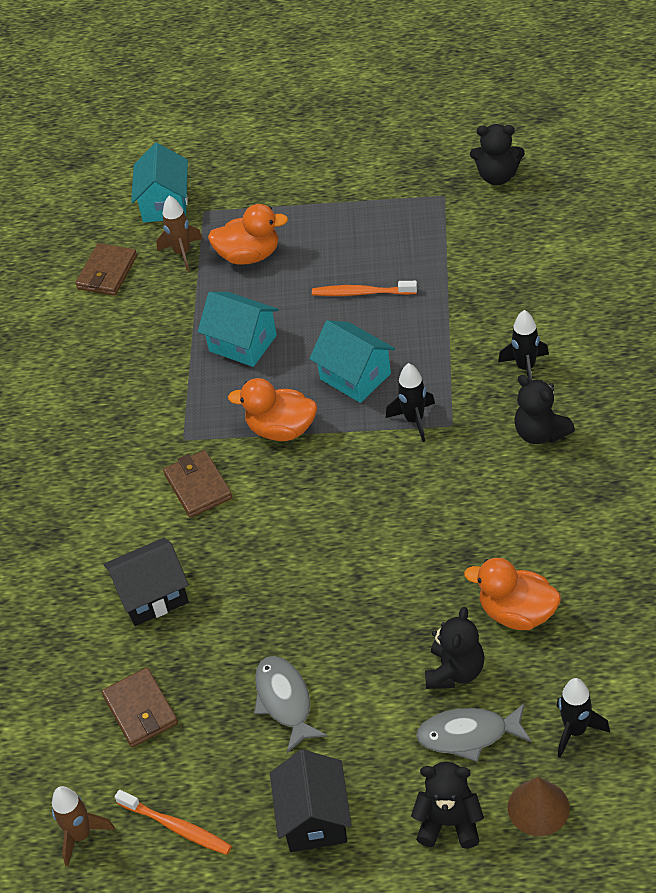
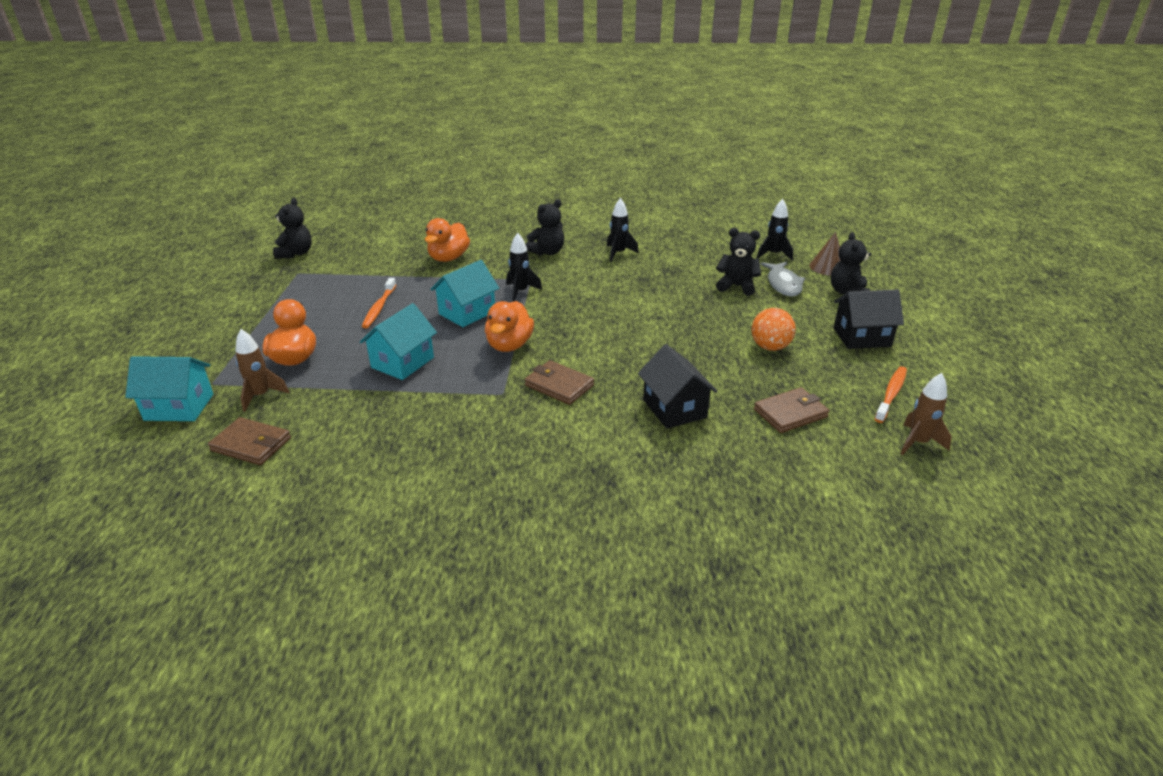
camera: 95 degrees left, 15 degrees down
brown wallet [163,450,232,518] -> brown wallet turned 60 degrees clockwise [525,360,594,405]
grey fish [254,656,327,753] -> orange ball [751,308,796,351]
orange duck [464,558,561,630] -> orange duck moved to [425,218,470,262]
black rocket [498,310,549,381] -> black rocket moved to [606,198,639,262]

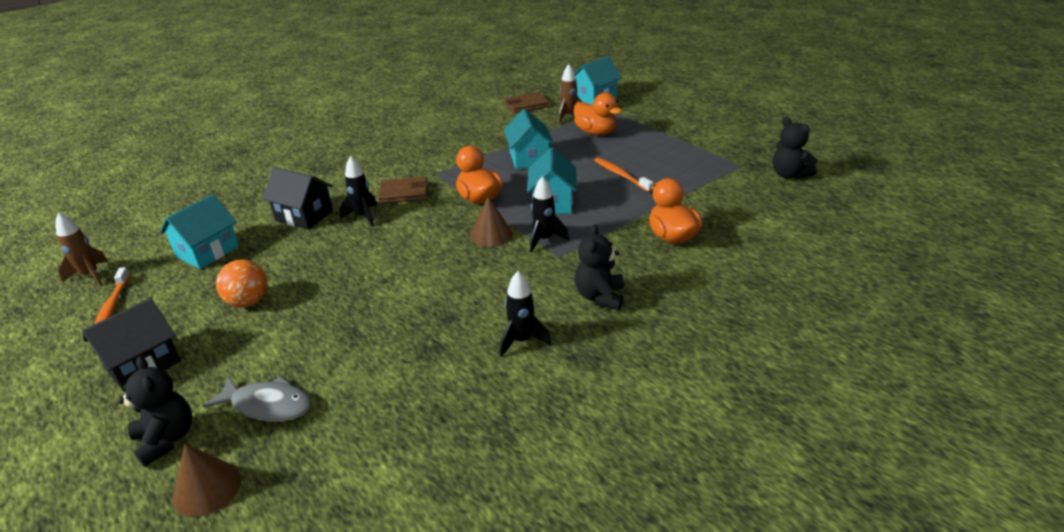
camera: 140 degrees right, 0 degrees up
black teddy bear [716,228,761,296] -> none
brown wallet [754,387,829,433] -> turquoise house [160,194,239,269]
black rocket [757,199,793,260] -> black rocket moved to [339,156,377,227]
grey fish [761,262,805,296] -> grey fish turned 150 degrees clockwise [203,376,312,421]
none -> brown cone [470,197,513,247]

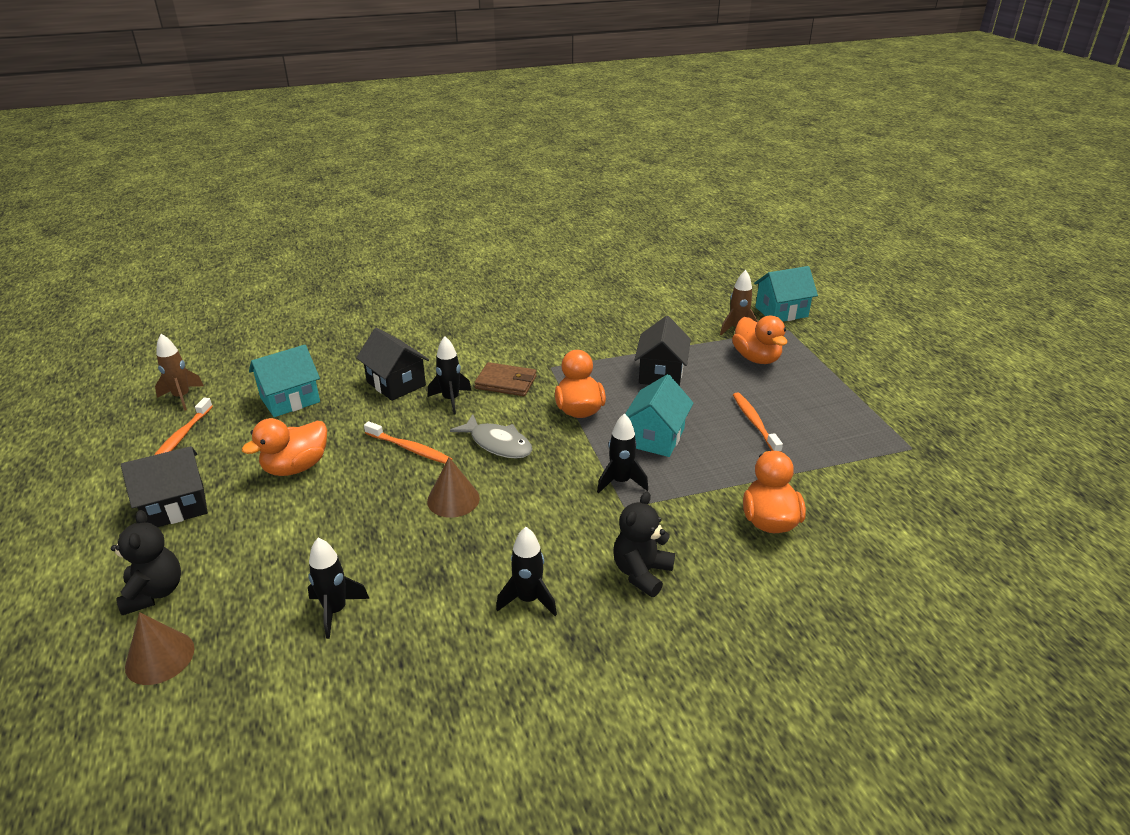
camera: 20 degrees right, 0 degrees up
grey fish [203,376,312,421] -> grey fish moved to [450,414,532,458]
orange ball [216,260,268,307] -> orange duck [242,418,327,476]
brown cone [470,197,513,247] -> brown cone moved to [427,457,480,518]
brown wallet [504,92,549,114] -> none
turquoise house [504,109,554,169] -> black house [634,316,691,386]
black teddy bear [773,117,817,180] -> none
none -> black rocket [308,538,370,639]
none -> orange toothbrush [364,421,452,464]

